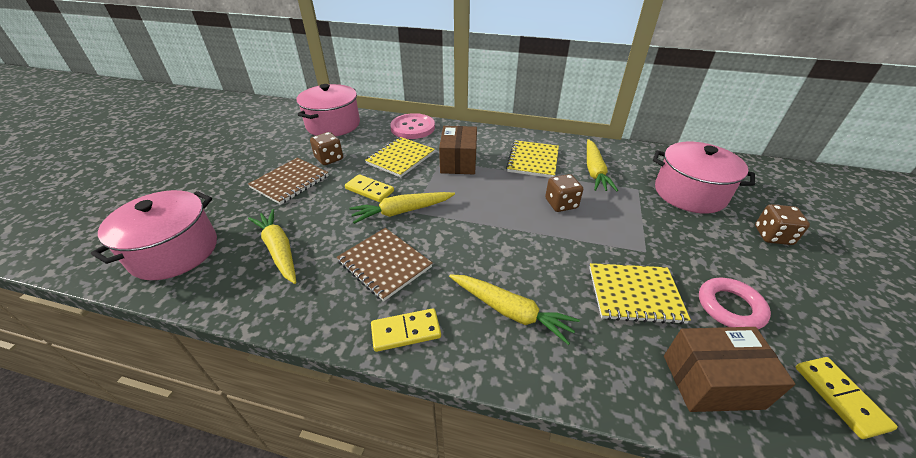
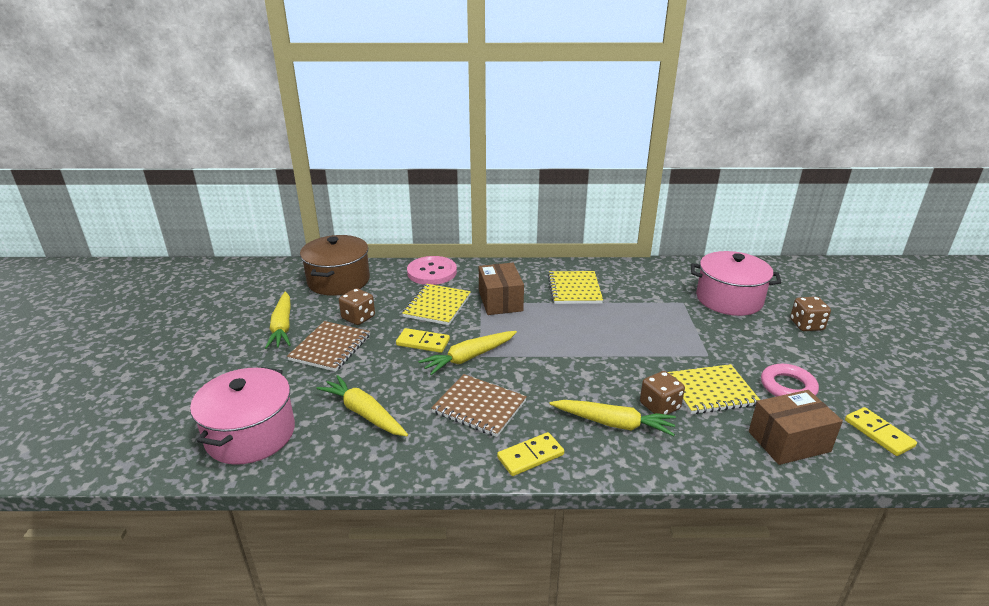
camera: 15 degrees left, 10 degrees down
pink pot [296,84,360,136] -> brown pot [300,235,370,296]
brown dice [545,174,583,212] -> brown dice moved to [640,371,685,415]
yellow carrot [587,139,618,191] -> yellow carrot moved to [265,292,291,349]

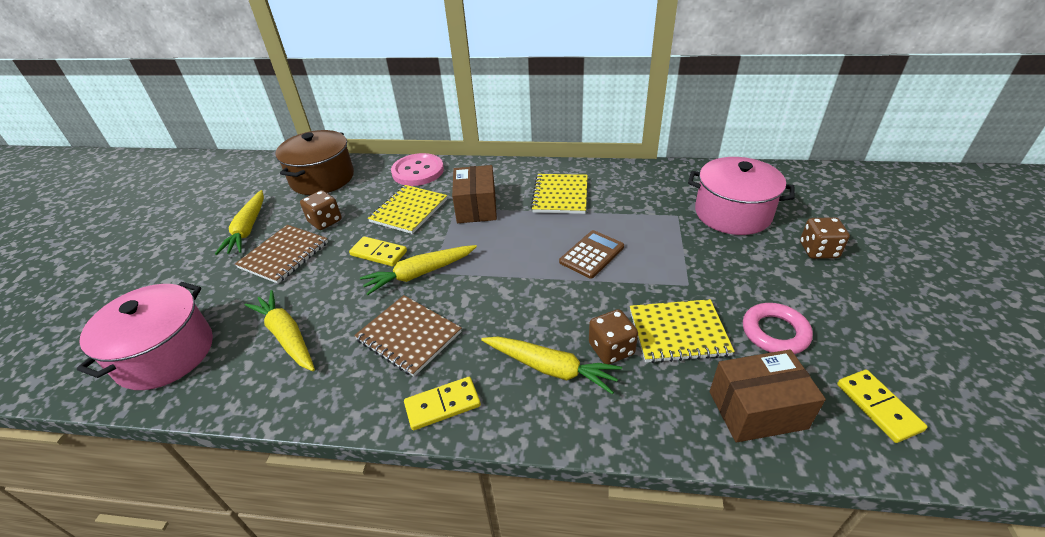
camera: 10 degrees right, 10 degrees up
none -> brown calculator [559,230,624,279]

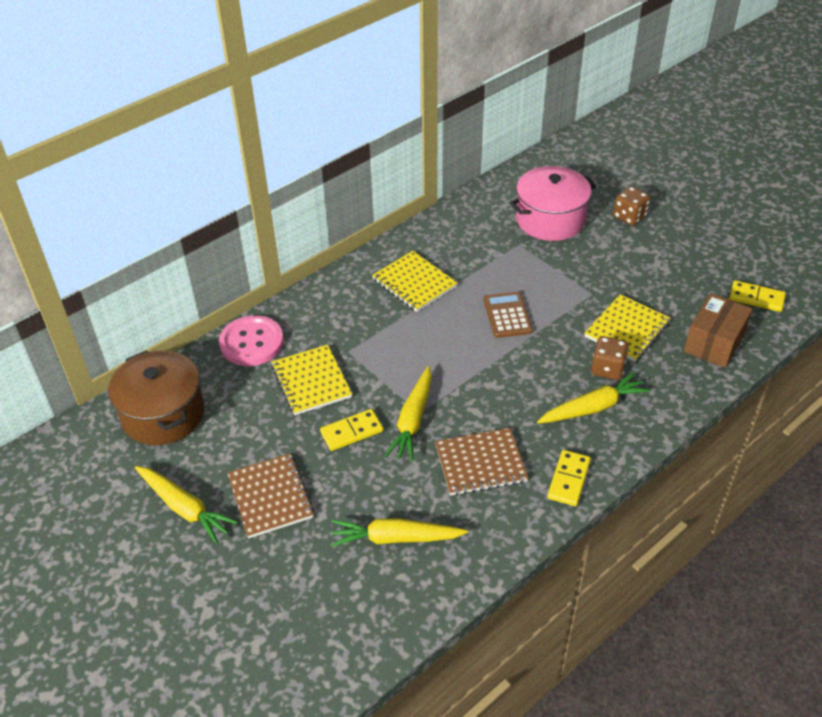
camera: 50 degrees left, 5 degrees up
pink pot [77,282,213,390] -> none
brown dice [300,190,342,230] -> none
brown box [452,165,497,223] -> none
pink ring [743,303,813,354] -> none

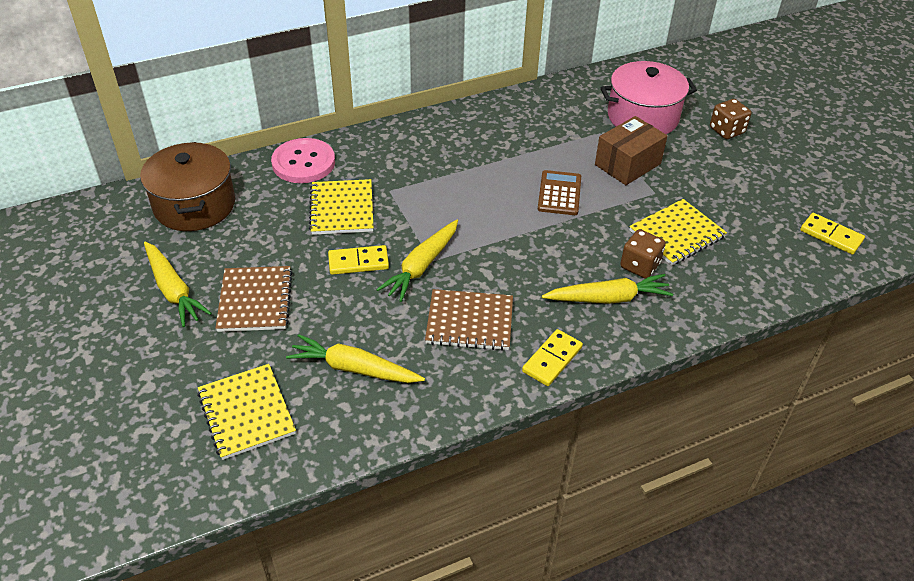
camera: 15 degrees right, 0 degrees up
yellow notebook [372,251,457,312] -> yellow notebook moved to [197,364,296,460]
brown box [684,293,753,368] -> brown box moved to [595,116,668,185]

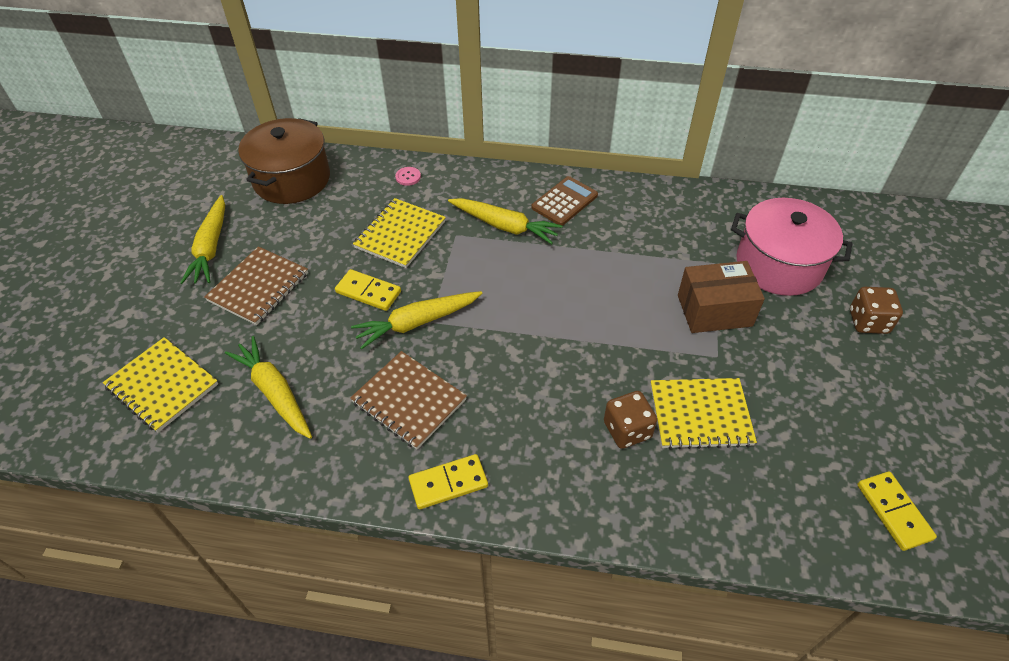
camera: 35 degrees right, 5 degrees up
yellow notebook [197,364,296,460] -> yellow notebook turned 60 degrees counterclockwise [103,337,218,433]
pink button [271,138,335,183] -> pink button [395,167,421,186], size x0.40
brown calculator [538,170,581,215] -> brown calculator moved to [531,176,598,225]
yellow carrot [542,274,673,304] -> yellow carrot moved to [448,198,563,244]

